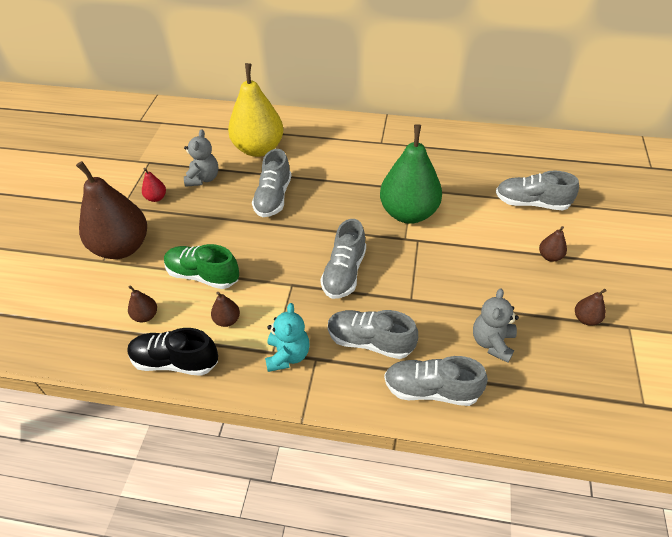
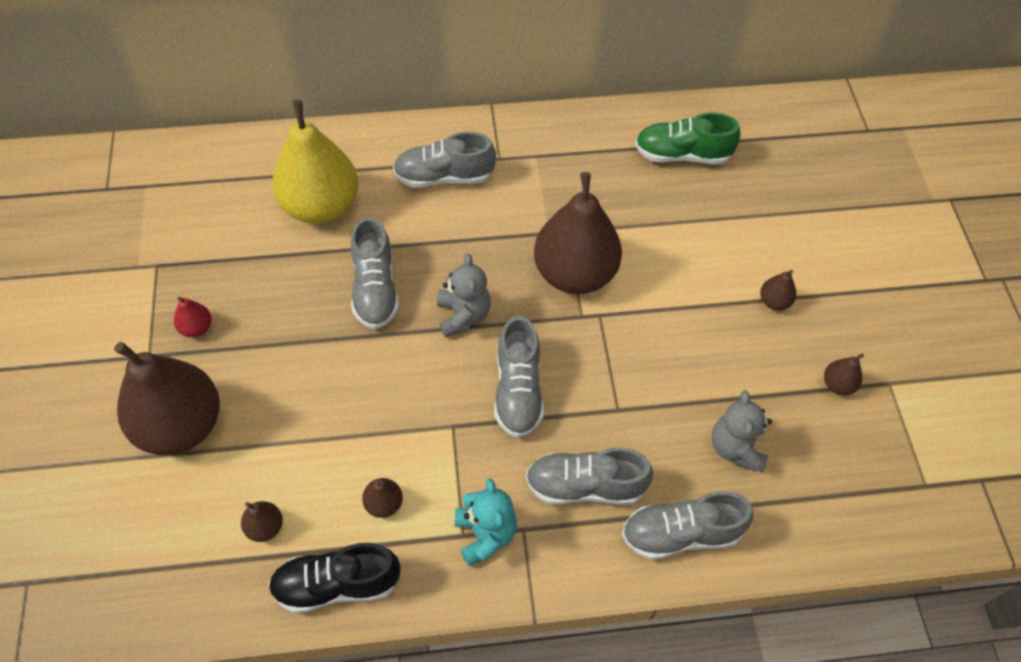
camera: 20 degrees left, 10 degrees up
green shoe [164,244,239,289] -> green shoe moved to [635,113,741,164]
grey teddy bear [184,129,218,187] -> grey teddy bear moved to [437,253,491,338]
green pear [380,124,442,224] -> brown pear [534,172,622,294]
grey shoe [496,171,579,210] -> grey shoe moved to [393,132,496,188]

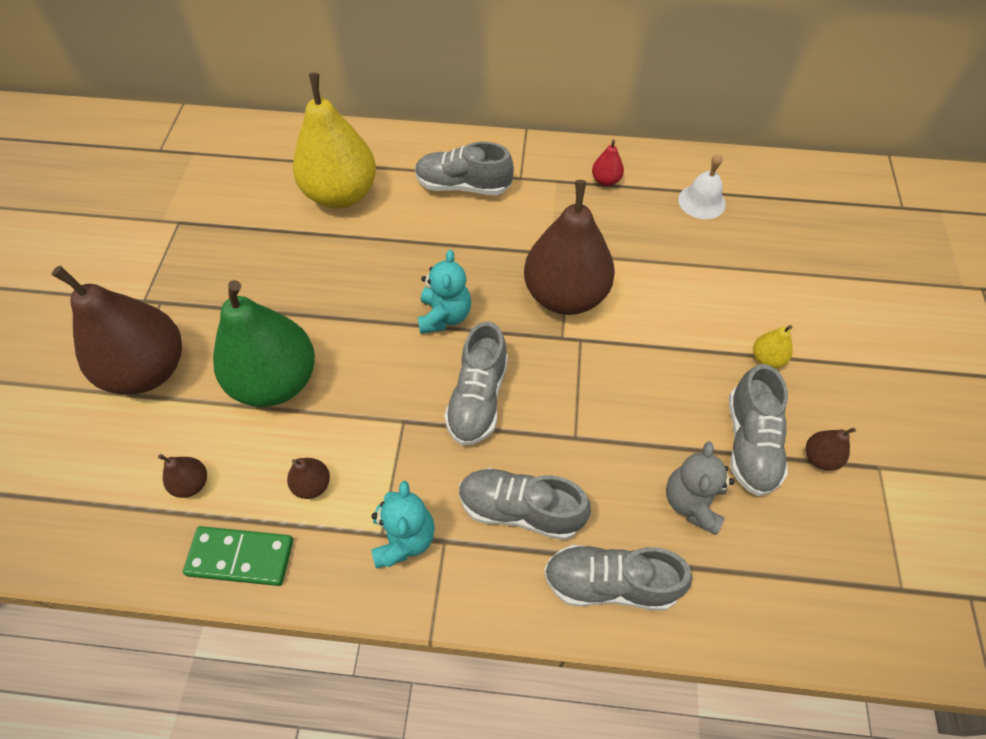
camera: 15 degrees right, 0 degrees up
red pear [174,296,212,337] -> red pear moved to [592,140,624,186]
black shoe [268,543,400,614] -> green domino [183,526,293,586]
grey shoe [351,217,399,329] -> grey shoe moved to [729,364,788,496]
grey teddy bear [437,253,491,338] -> turquoise teddy bear [418,250,471,334]
green shoe [635,113,741,164] -> white bell [678,154,726,219]
brown pear [760,270,796,310] -> yellow pear [753,325,793,368]
none -> green pear [213,280,315,407]

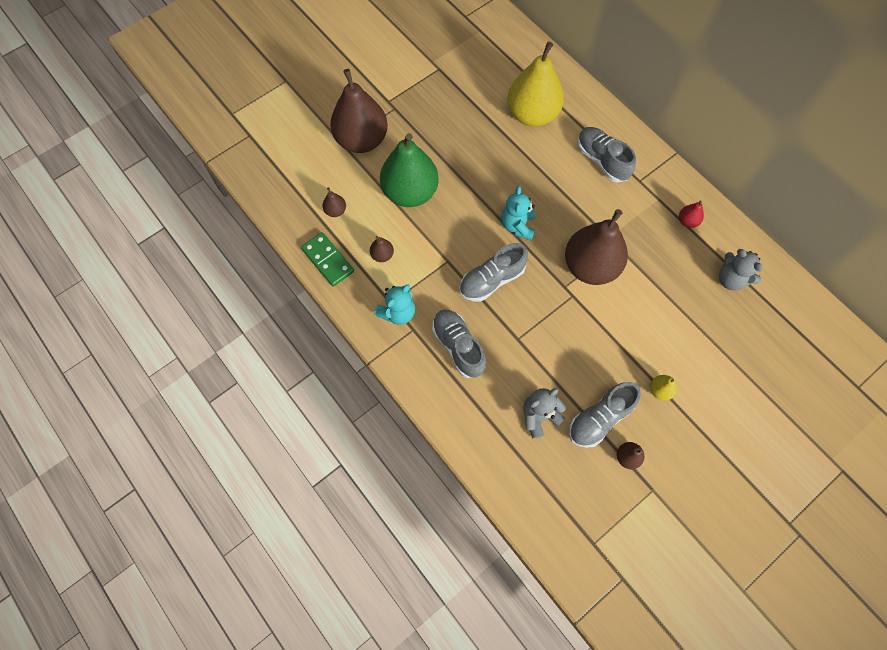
camera: 45 degrees right, 10 degrees up
turquoise teddy bear [418,250,471,334] -> turquoise teddy bear turned 135 degrees clockwise [501,186,536,240]
grey shoe [544,545,692,610] -> none
white bell [678,154,726,219] -> grey teddy bear [719,249,763,290]

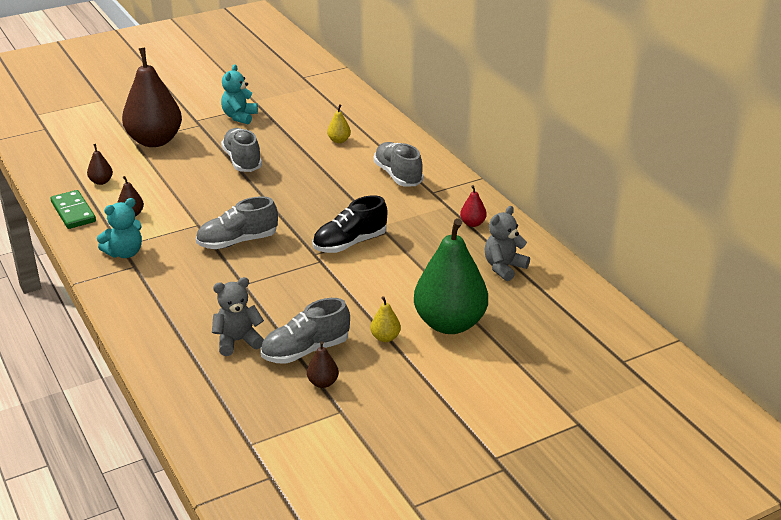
camera: 10 degrees right, 35 degrees down
green pear [380,133,439,207] -> green pear moved to [414,218,488,334]
grey shoe [432,309,486,378] -> grey shoe moved to [221,128,262,172]
turquoise teddy bear [501,186,536,240] -> turquoise teddy bear moved to [221,64,258,124]
yellow pear [507,42,564,127] -> yellow pear [327,104,351,143], size x0.40
brown pear [565,209,628,285] -> black shoe [312,195,388,253]
grey teddy bear [719,249,763,290] -> grey teddy bear turned 75 degrees clockwise [485,206,530,281]

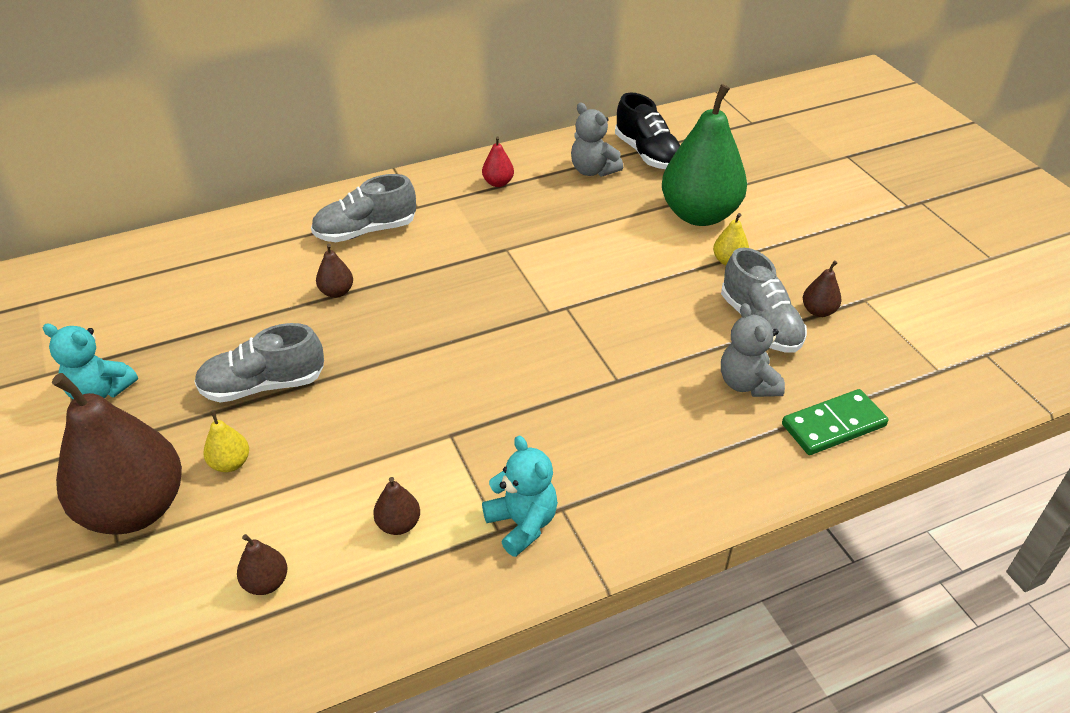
camera: 85 degrees left, 10 degrees up
green domino [51,190,96,229] -> green domino moved to [782,389,888,455]
grey shoe [196,196,278,249] -> none
black shoe [312,195,388,253] -> black shoe moved to [615,92,680,169]
yellow pear [327,104,351,143] -> yellow pear moved to [203,410,249,472]
none -> brown pear [316,244,353,298]

